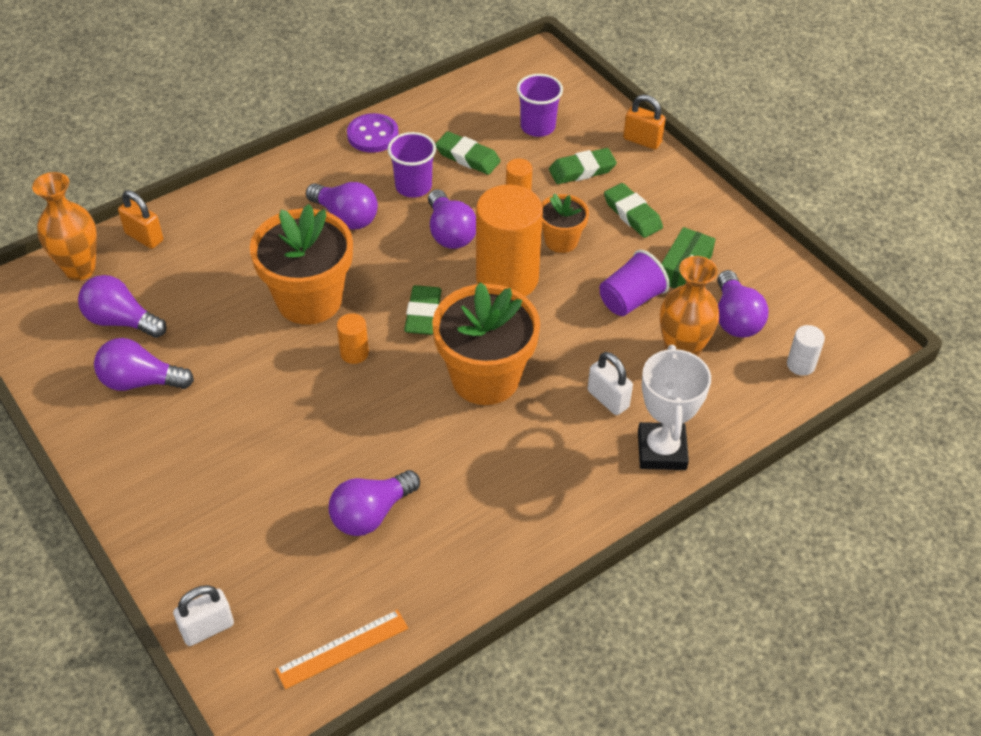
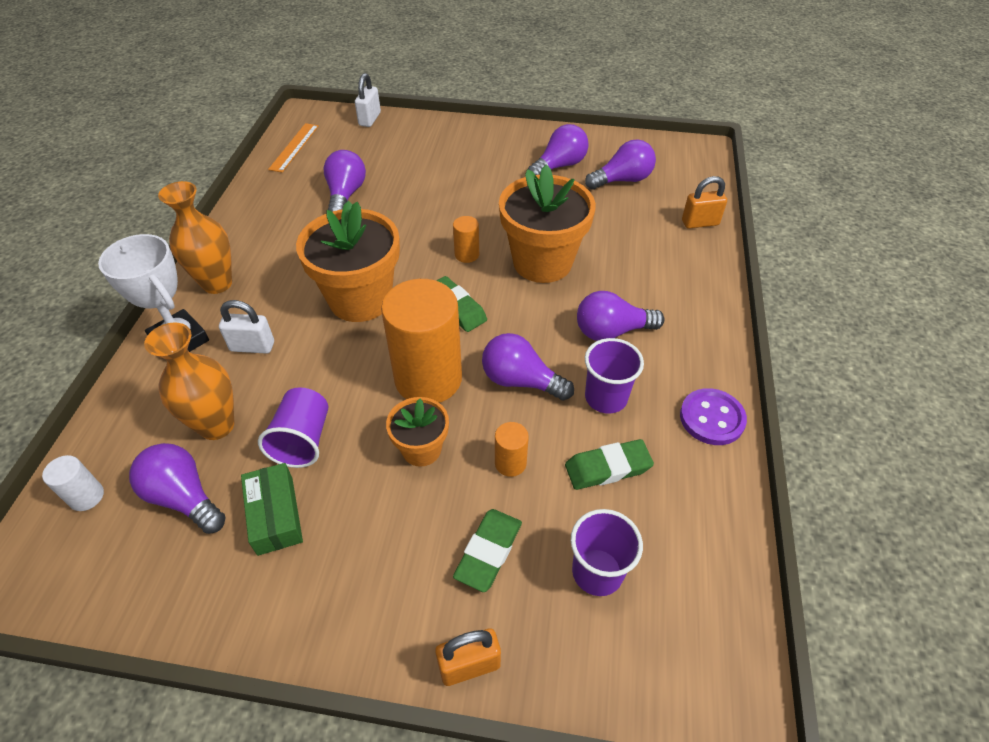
camera: 135 degrees right, 0 degrees up
orange vase [32,172,97,281] -> orange vase moved to [158,181,232,294]
green eraser [604,183,663,238] -> none

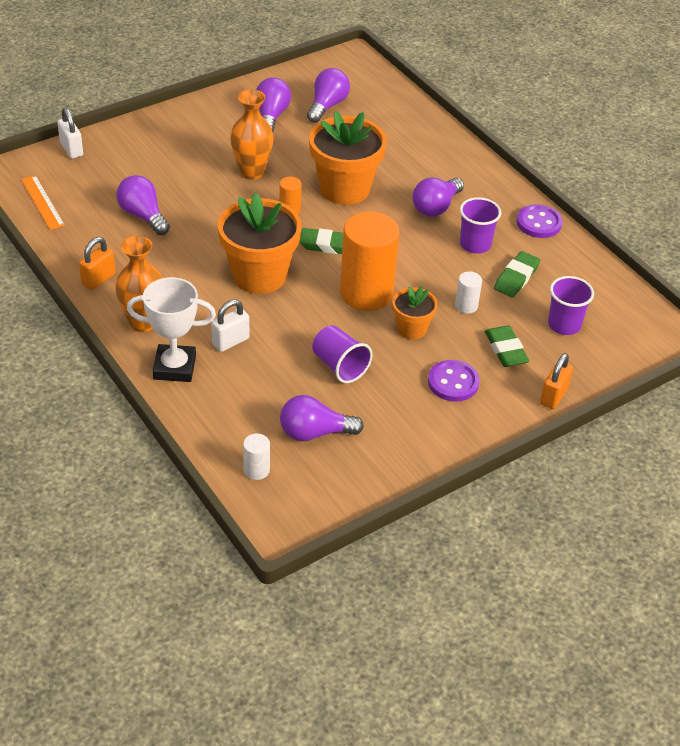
camera: 45 degrees left, 5 degrees down
orange vase [144,322,234,440] -> orange vase moved to [230,89,274,180]
green box [241,463,303,556] -> none
purple light bulb [482,333,574,400] -> none
orange cylinder [495,422,529,477] -> white cylinder [455,271,482,314]
orange padlock [682,176,727,229] -> orange padlock moved to [79,237,116,290]
none -> purple button [428,360,480,402]

